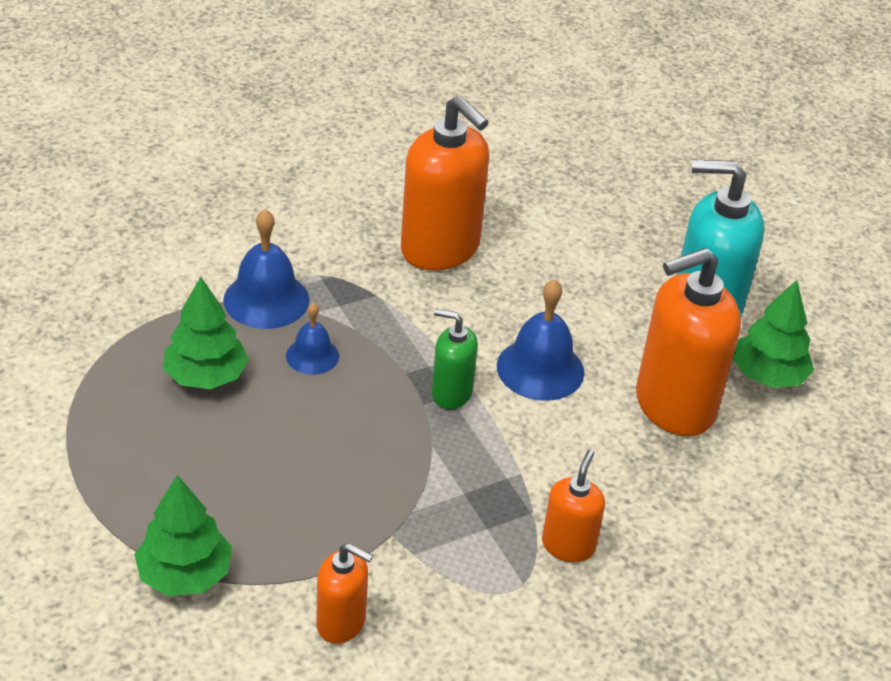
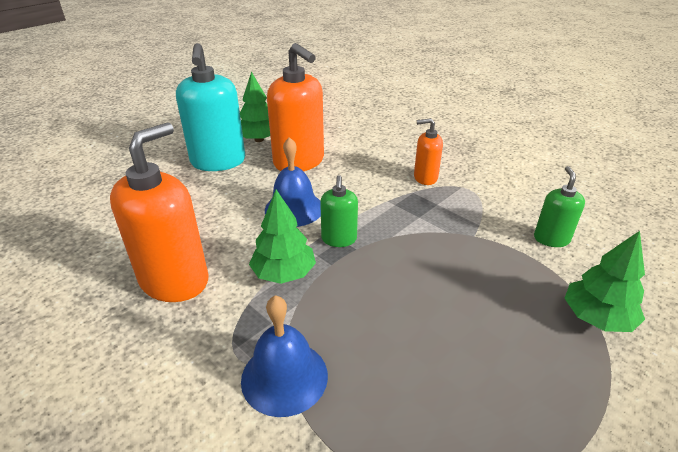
camera: 105 degrees left, 5 degrees down
green tree [163,277,249,389] -> green tree moved to [249,190,316,284]
blue bell [286,302,339,375] -> none
orange soap dispenser [316,543,373,644] -> green soap dispenser [534,166,585,247]

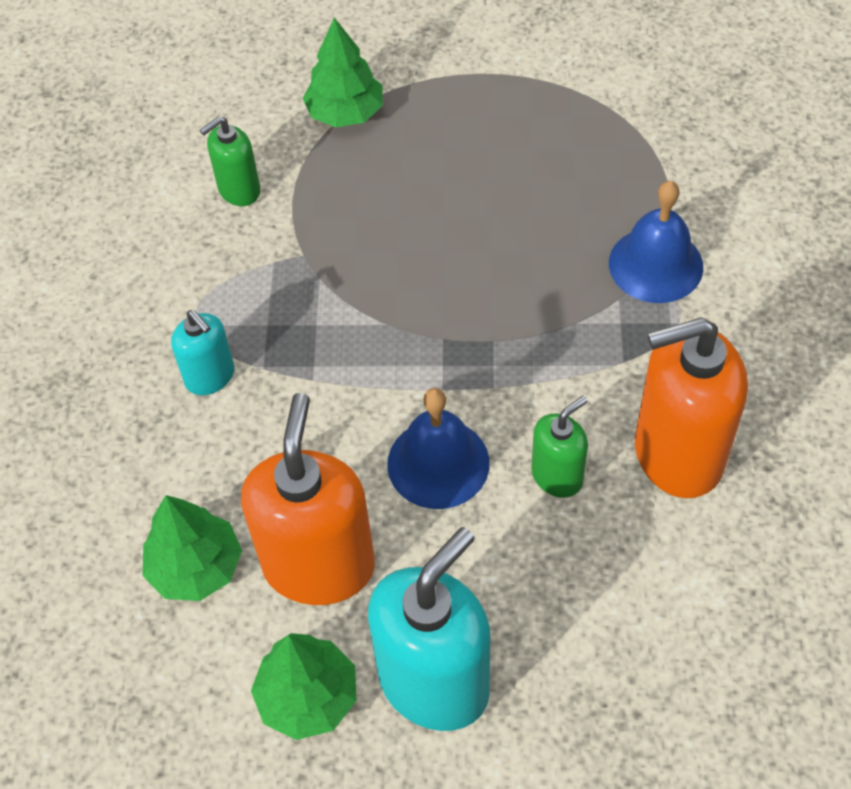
camera: 130 degrees left, 20 degrees up
green tree [249,190,316,284] -> green tree moved to [143,495,242,601]
green soap dispenser [320,175,358,247] -> green soap dispenser moved to [531,396,588,498]
orange soap dispenser [414,118,443,185] -> turquoise soap dispenser [171,310,234,395]

